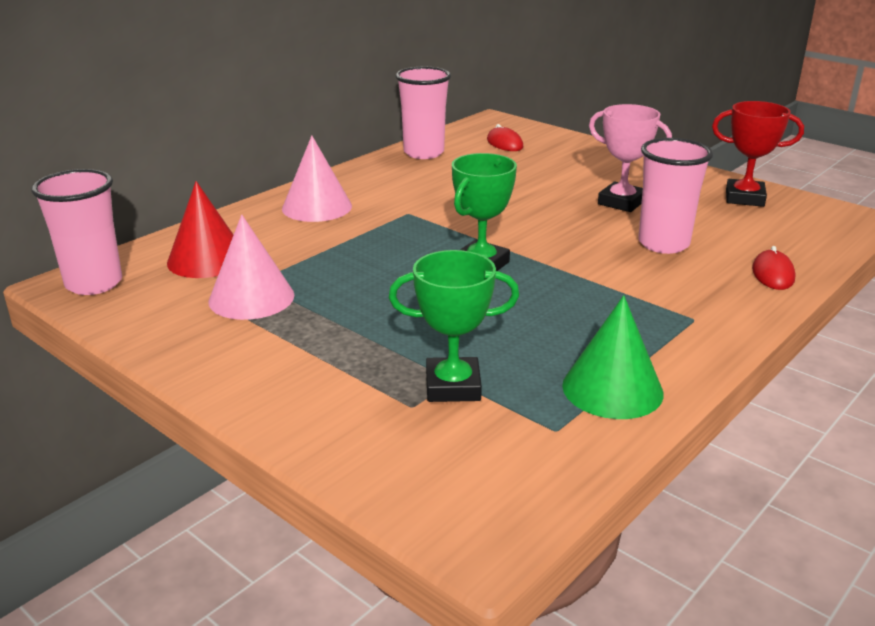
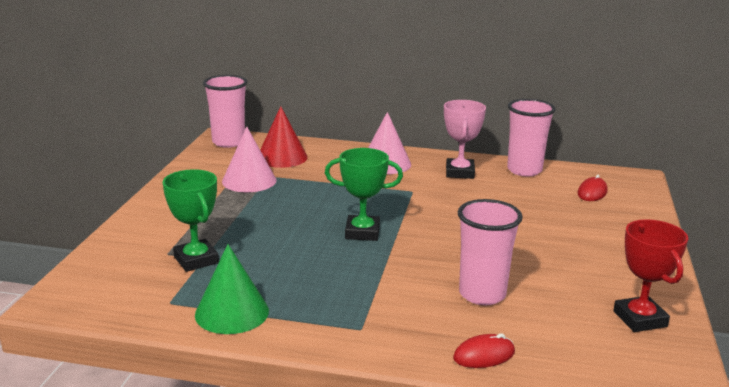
camera: 60 degrees right, 5 degrees down
pink trophy [589,104,672,212] -> pink trophy moved to [444,100,486,179]

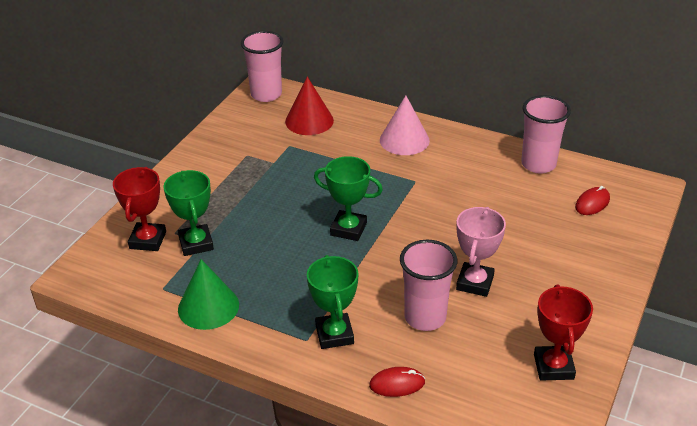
camera: 15 degrees right, 15 degrees up
pink cone [222,127,276,192] -> none
pink trophy [444,100,486,179] -> pink trophy moved to [456,207,506,297]
none -> red trophy [113,167,166,251]
none -> green trophy [307,255,359,349]

